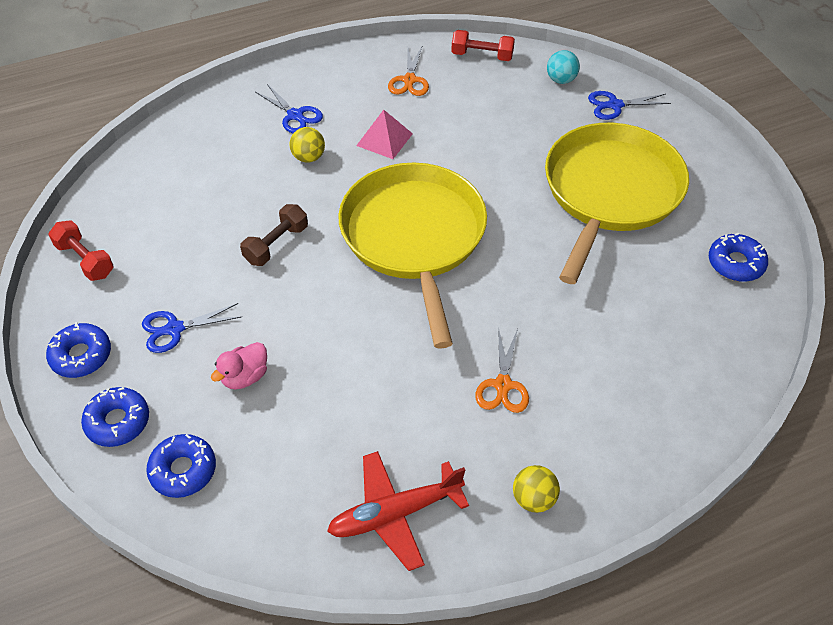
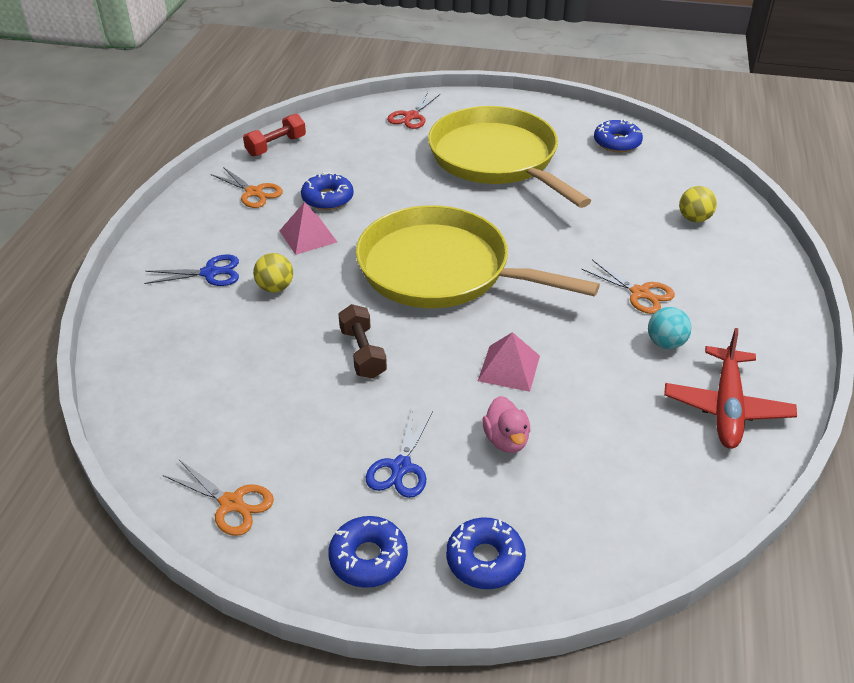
camera: 55 degrees left, 10 degrees down
red dumbbell [48,220,114,281] -> orange scissors [163,460,274,536]
blue donut [146,434,216,498] -> blue donut moved to [301,172,354,210]
yellow ball [513,465,560,513] -> yellow ball moved to [679,186,717,222]
turquoise ball [547,50,580,84] -> turquoise ball moved to [648,307,692,349]
blue scissors [588,91,671,120] -> red scissors [387,92,440,129]
none -> pink pyramid [478,332,540,392]

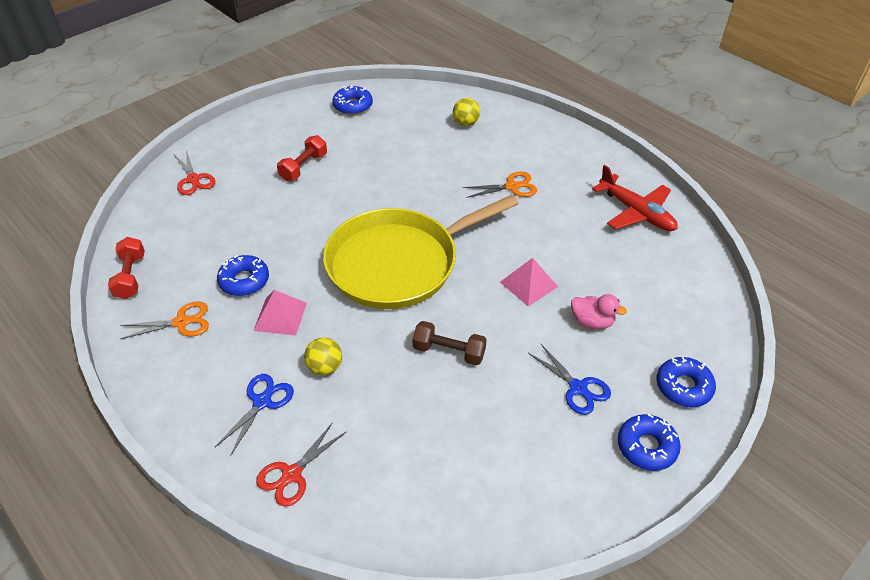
camera: 55 degrees left, 5 degrees up
orange scissors [163,460,274,536] -> none
yellow pan [428,106,591,208] -> red dumbbell [277,135,327,181]
turquoise ball [648,307,692,349] -> none
none -> red scissors [256,422,346,507]

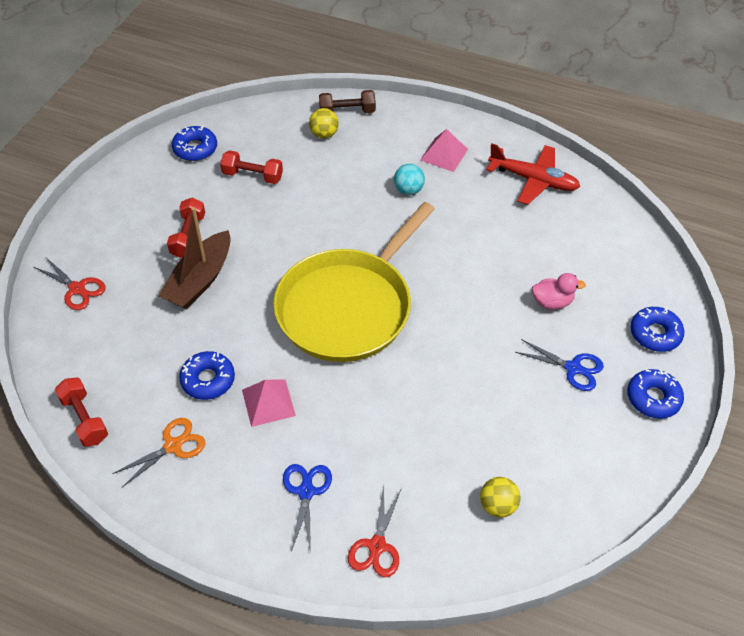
camera: 25 degrees left, 5 degrees up
yellow ball [304,338,342,375] -> yellow ball moved to [480,477,520,517]
brown dumbbell [412,321,487,365] -> brown dumbbell moved to [319,90,376,113]
orange scissors [463,171,537,198] -> turquoise ball [394,164,425,195]
pink pyramid [500,258,558,306] -> pink pyramid moved to [420,129,468,172]
none -> brown boat [158,207,231,309]
none -> red dumbbell [220,150,283,184]

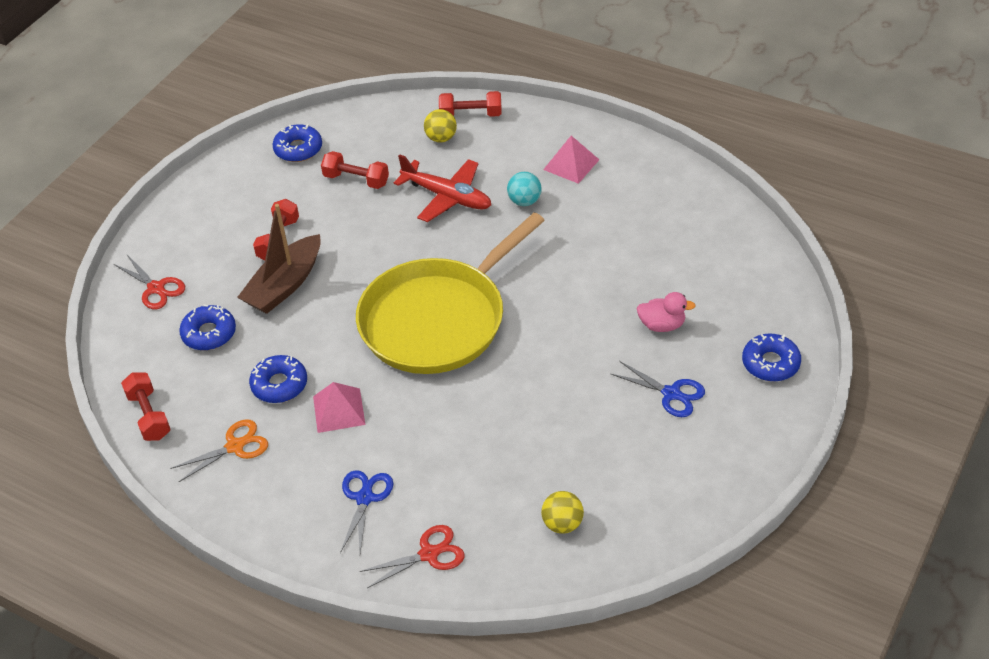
camera: 10 degrees right, 5 degrees down
brown dumbbell [319,90,376,113] -> red dumbbell [439,91,502,117]
red scissors [348,485,402,577] -> red scissors turned 135 degrees counterclockwise [360,525,465,588]
red plane [487,143,580,205] -> red plane moved to [394,154,491,222]
blue donut [627,369,684,419] -> blue donut moved to [179,304,236,350]

